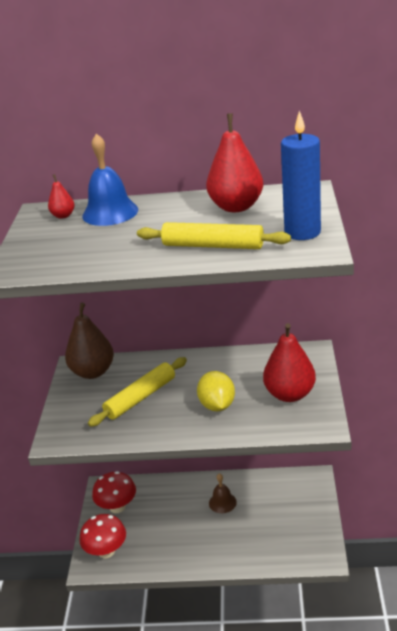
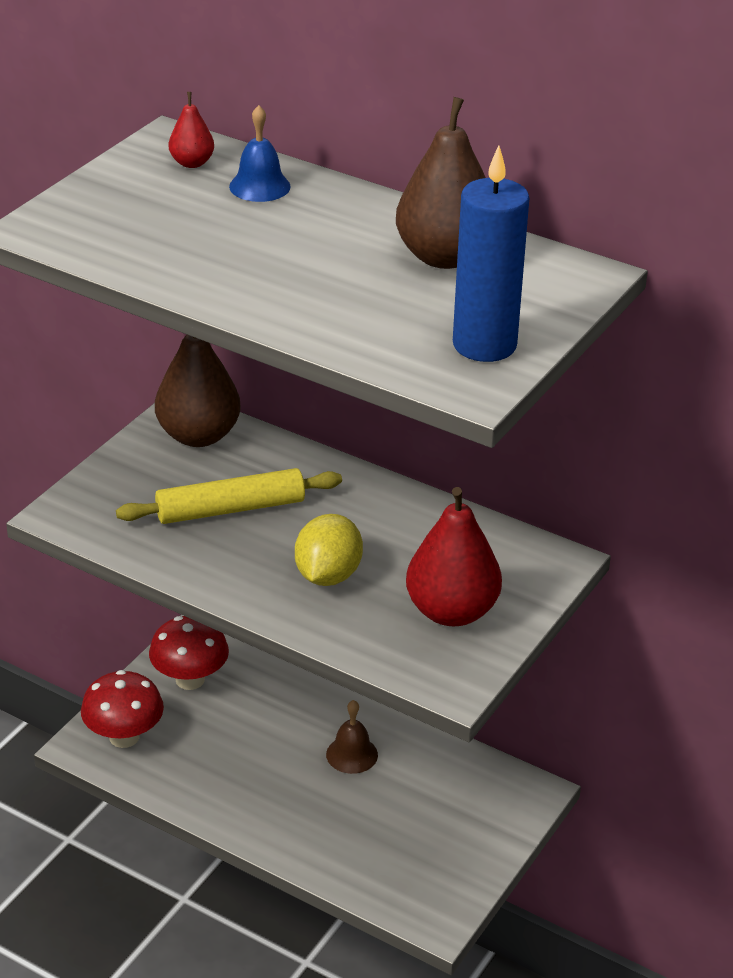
camera: 25 degrees right, 5 degrees up
blue bell [82,133,138,226] -> blue bell [229,105,291,202], size x0.62
yellow rolling pin [137,222,291,249] -> none
red pear [206,113,263,212] -> brown pear [396,97,486,269]

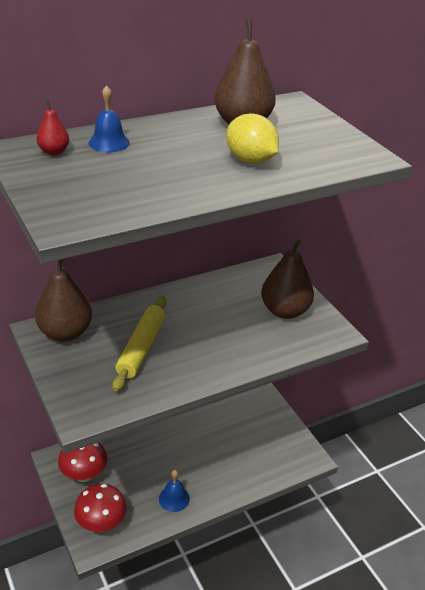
camera: 60 degrees left, 0 degrees up
yellow lemon [295,514,363,586] -> yellow lemon moved to [226,113,279,164]
brown bell [326,700,378,774] -> none
red pear [406,487,502,626] -> brown pear [261,239,314,319]
blue candle [453,146,529,362] -> none
none -> blue bell [159,470,190,512]

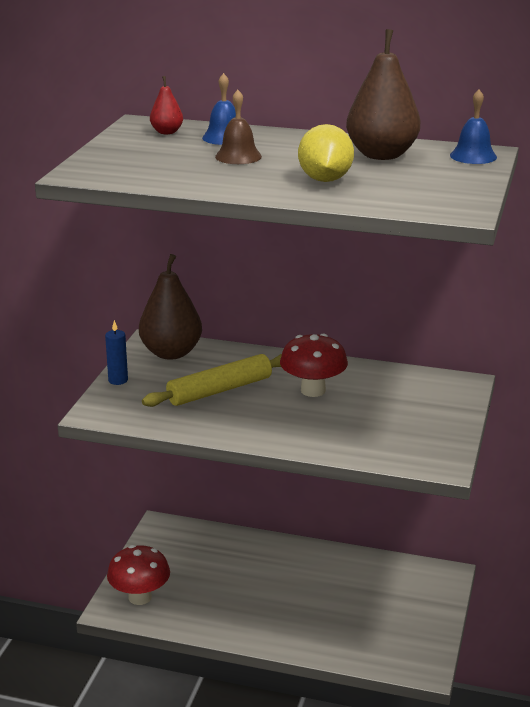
camera: 45 degrees right, 10 degrees down
red mushroom [58,442,108,482] -> red mushroom moved to [280,334,348,397]
blue bell [159,470,190,512] -> blue bell moved to [450,90,497,164]
brown pear [261,239,314,319] -> none
none -> blue candle [105,320,128,385]
none -> brown bell [215,90,262,164]

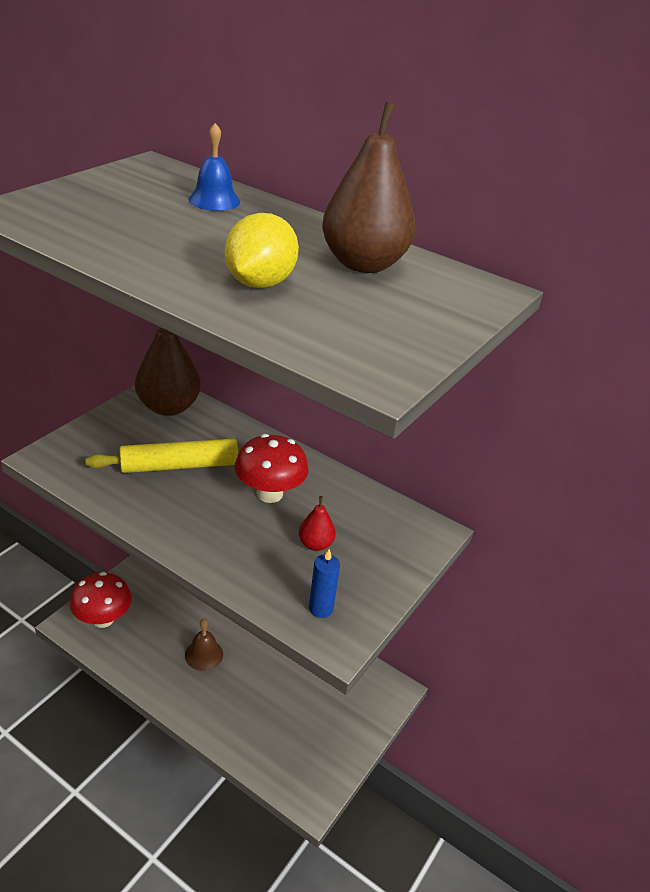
camera: 15 degrees right, 10 degrees up
blue candle [105,320,128,385] -> blue candle moved to [309,549,340,618]
red pear [150,76,183,134] -> red pear moved to [299,496,336,551]
brown bell [215,90,262,164] -> brown bell moved to [185,619,223,671]
blue bell [450,90,497,164] -> none

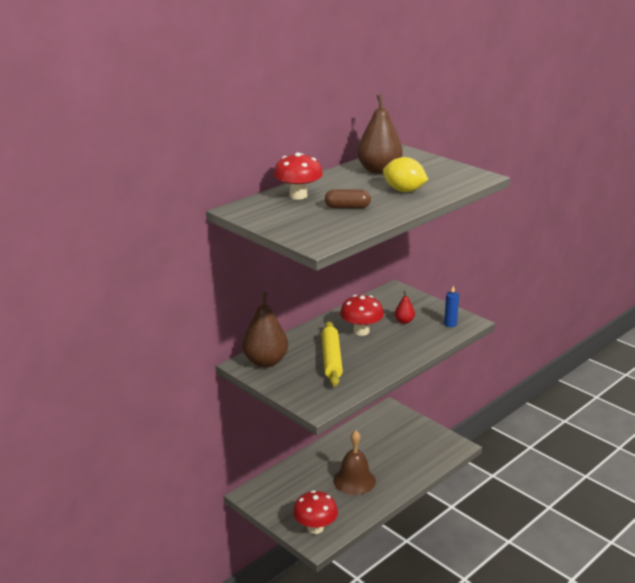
camera: 75 degrees left, 10 degrees down
brown bell [185,619,223,671] -> brown bell [333,430,376,495], size x1.62
blue bell [189,123,240,211] -> red mushroom [274,153,323,200]
none -> brown capsule [325,189,371,208]

